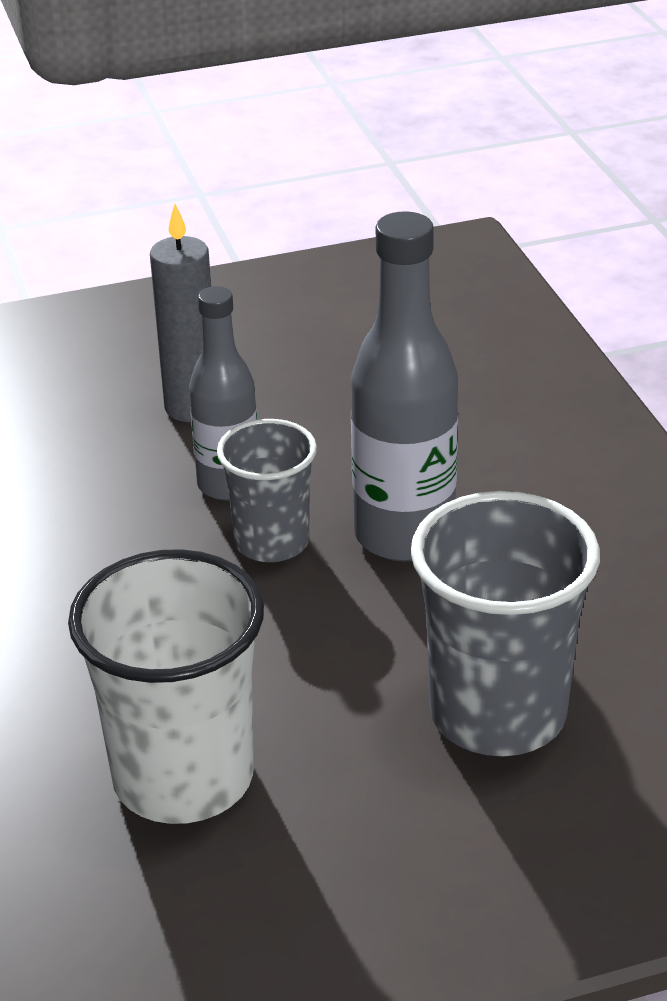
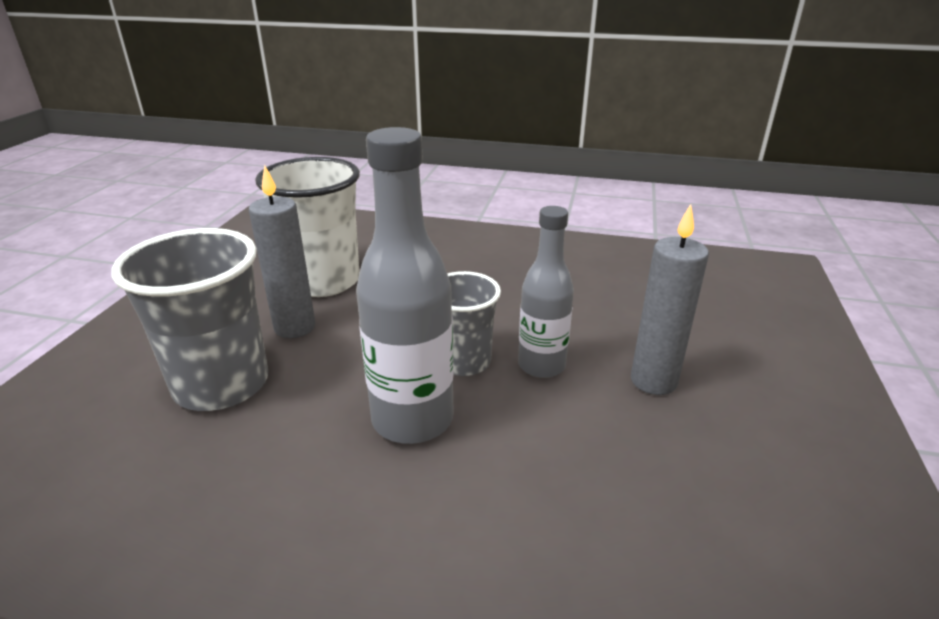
camera: 120 degrees right, 5 degrees down
none -> grey candle [249,165,315,338]

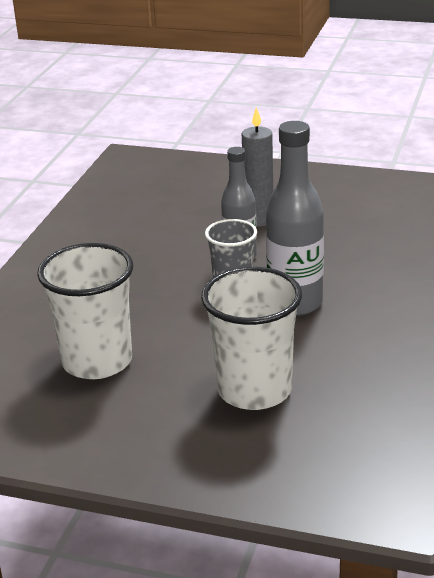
camera: 85 degrees left, 0 degrees up
grey cup [111,228,268,411] -> white cup [201,267,302,410]
grey candle [249,165,315,338] -> none

